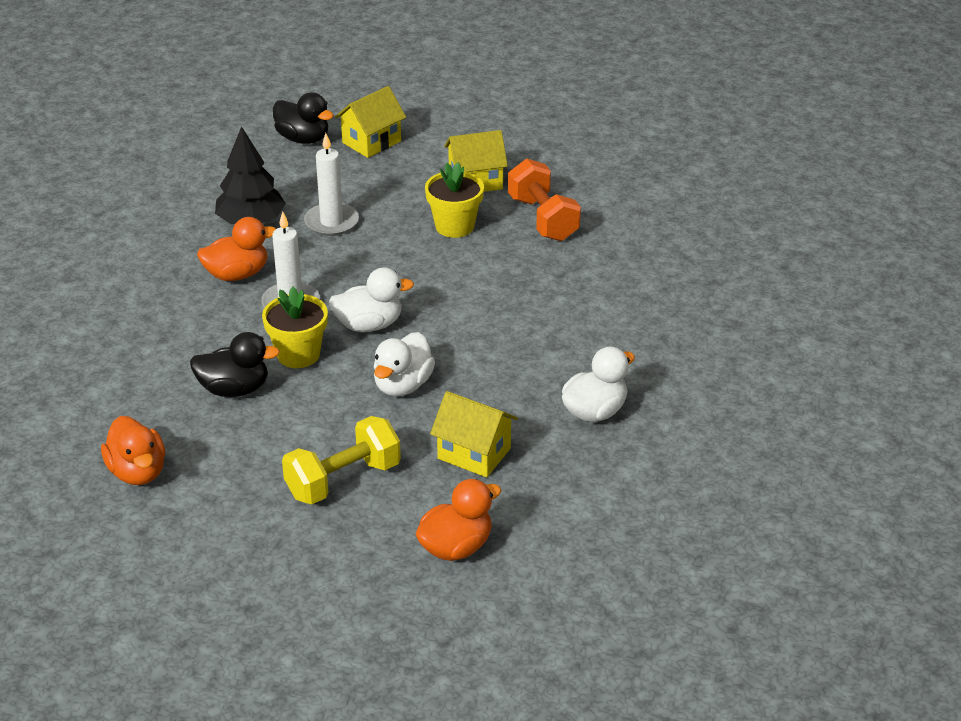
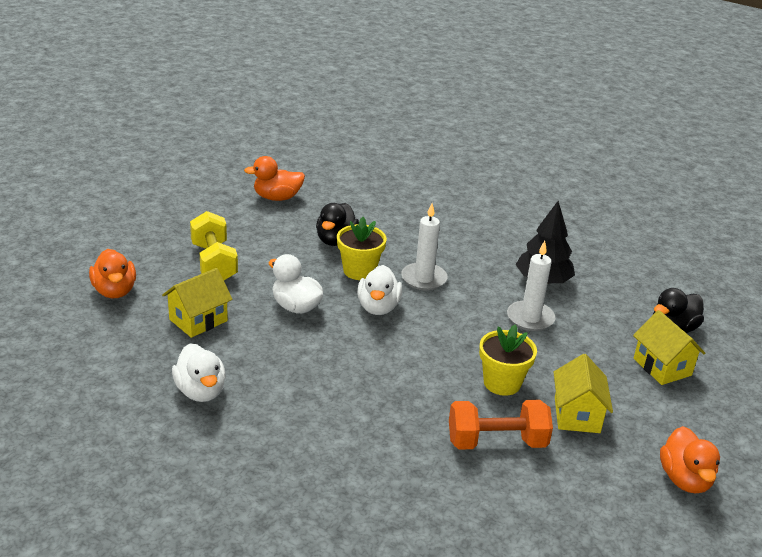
camera: 105 degrees right, 5 degrees down
orange duck [197,217,276,281] -> orange duck moved to [660,426,720,493]

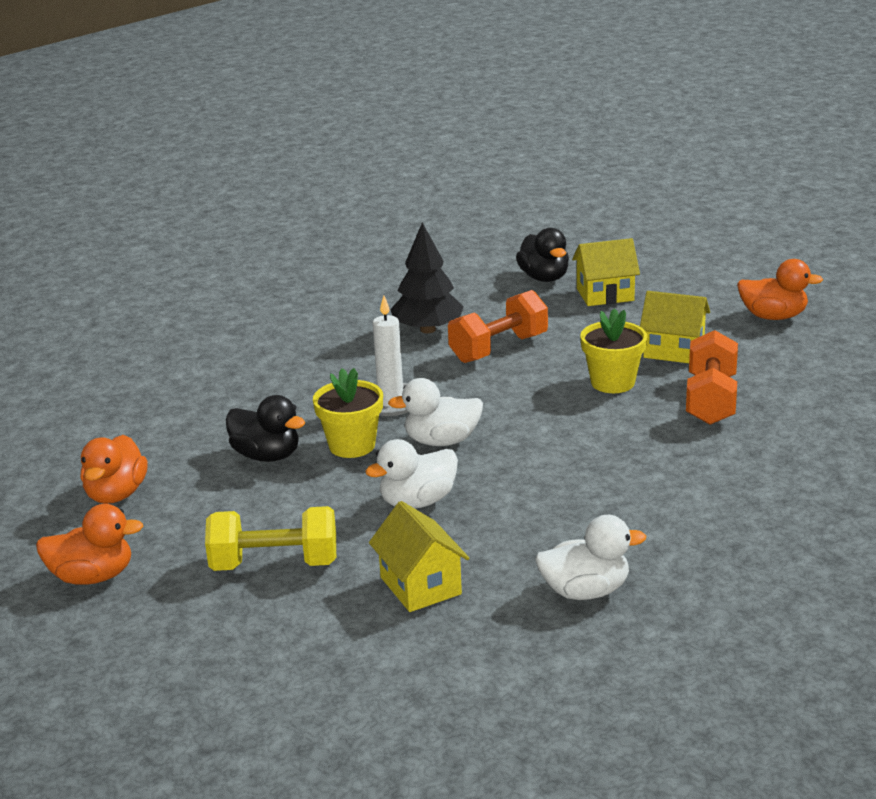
camera: 70 degrees left, 5 degrees down
orange duck [89,249,136,298] -> orange duck moved to [36,504,143,585]
white duck [357,265,402,315] -> white duck turned 150 degrees clockwise [388,378,483,446]
white candle [507,241,555,331] -> orange dumbbell [448,290,548,363]

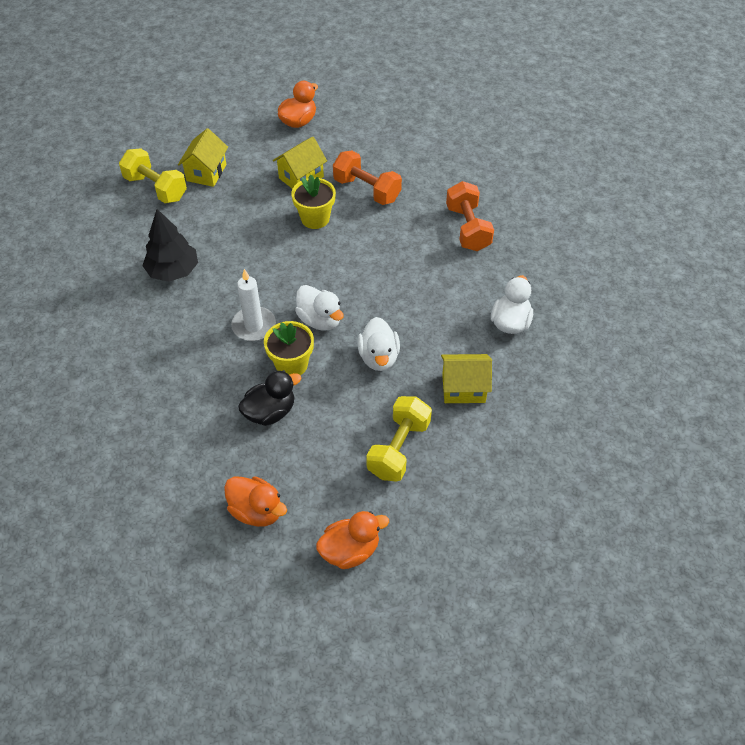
camera: 65 degrees left, 25 degrees up
orange duck [36,504,143,585] -> orange duck turned 45 degrees clockwise [316,511,389,569]
white duck [388,378,483,446] -> white duck turned 60 degrees counterclockwise [295,285,344,331]
orange dumbbell [448,290,548,363] -> orange dumbbell moved to [446,181,494,251]
black duck [516,228,569,282] -> yellow dumbbell [119,148,187,203]

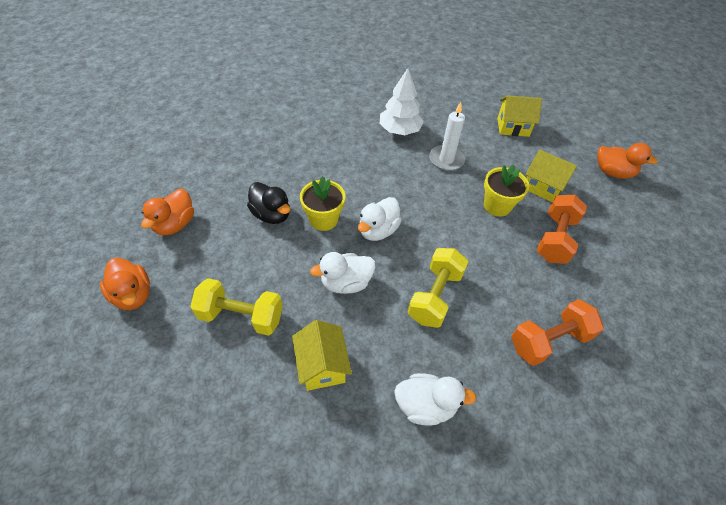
camera: 75 degrees right, 0 degrees up
yellow dumbbell [119,148,187,203] -> yellow dumbbell moved to [408,248,469,328]
black tree [142,209,198,282] -> white tree [380,68,424,135]
white candle [231,269,276,341] -> white candle moved to [429,102,465,171]

